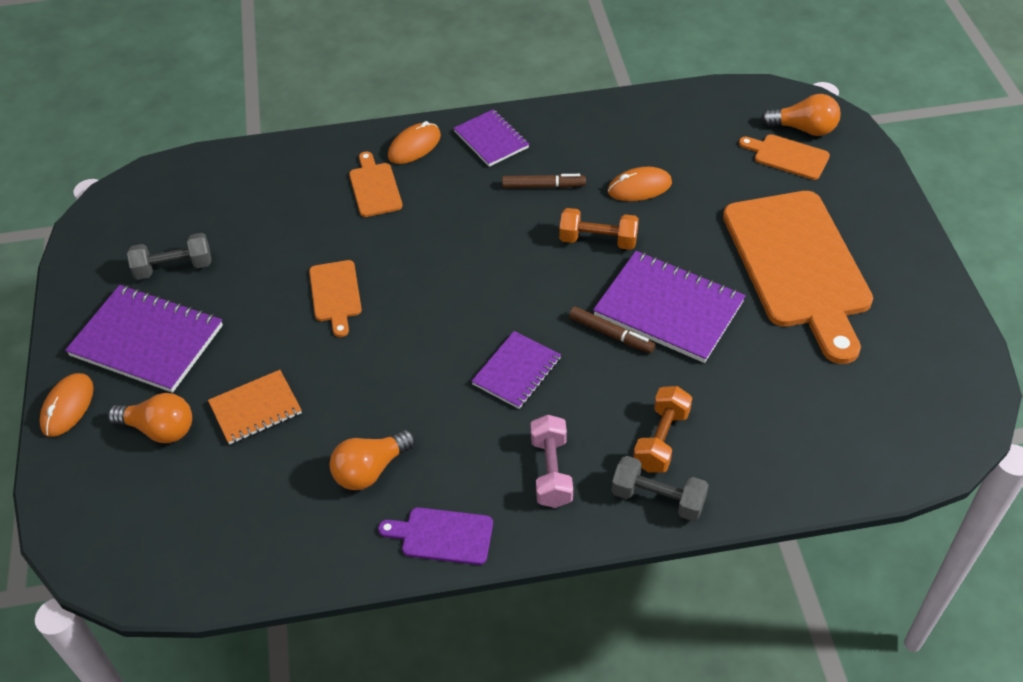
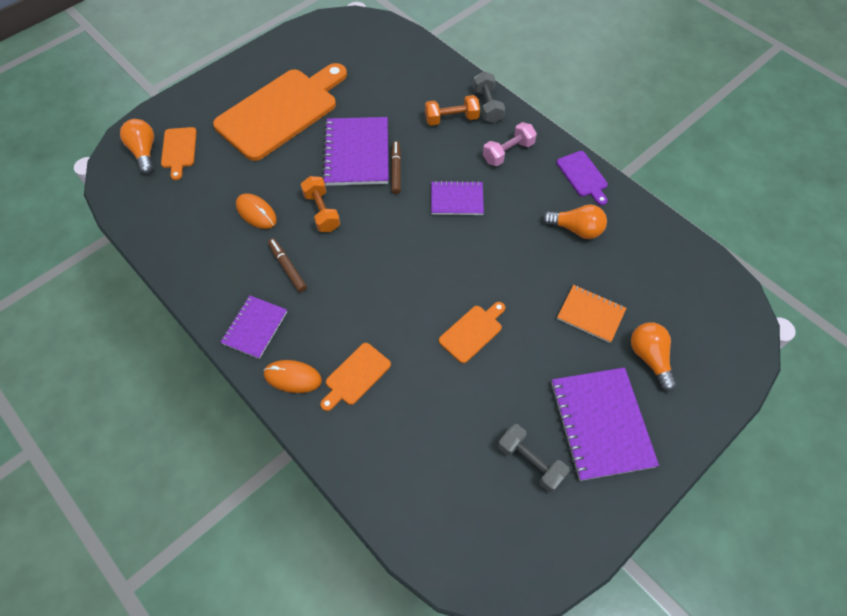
camera: 125 degrees left, 10 degrees up
orange mouse [39,373,94,437] -> none

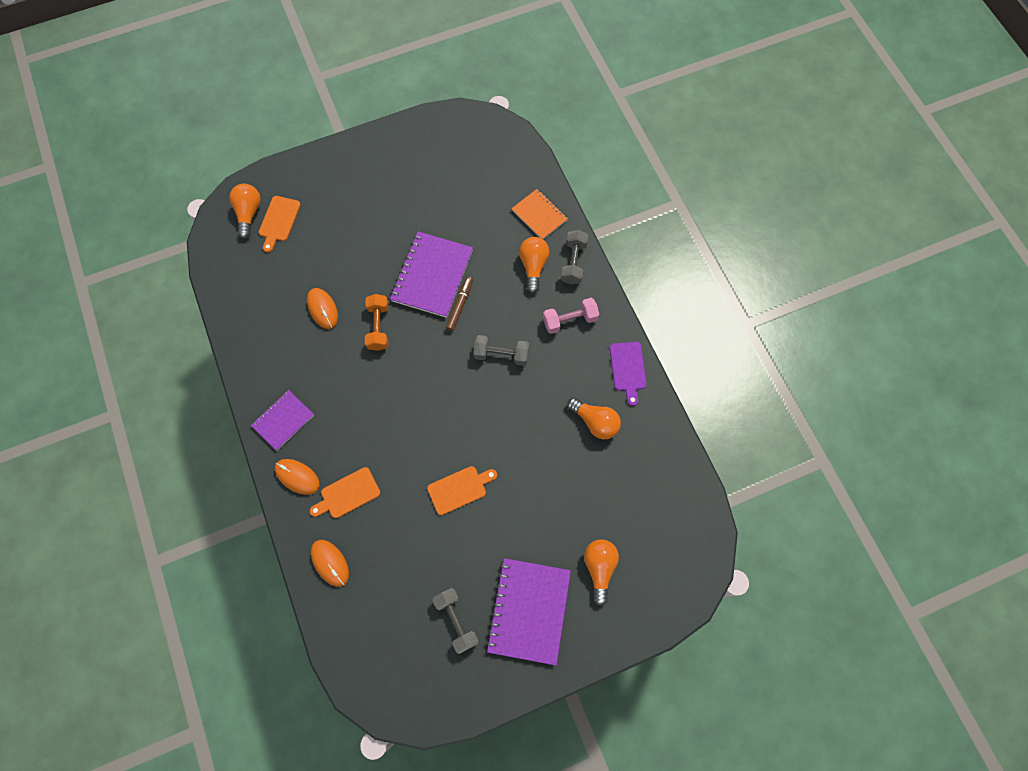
camera: 20 degrees right, 10 degrees up
orange cutting board [213,63,347,161] -> none
brown marker [268,238,307,292] -> none
orange dumbbell [425,95,480,126] -> orange light bulb [519,237,549,293]
purple notebook [431,181,484,215] -> grey dumbbell [473,335,529,366]
orange notebook [557,285,626,343] -> orange notebook moved to [511,189,568,239]
none -> orange mouse [311,540,349,587]

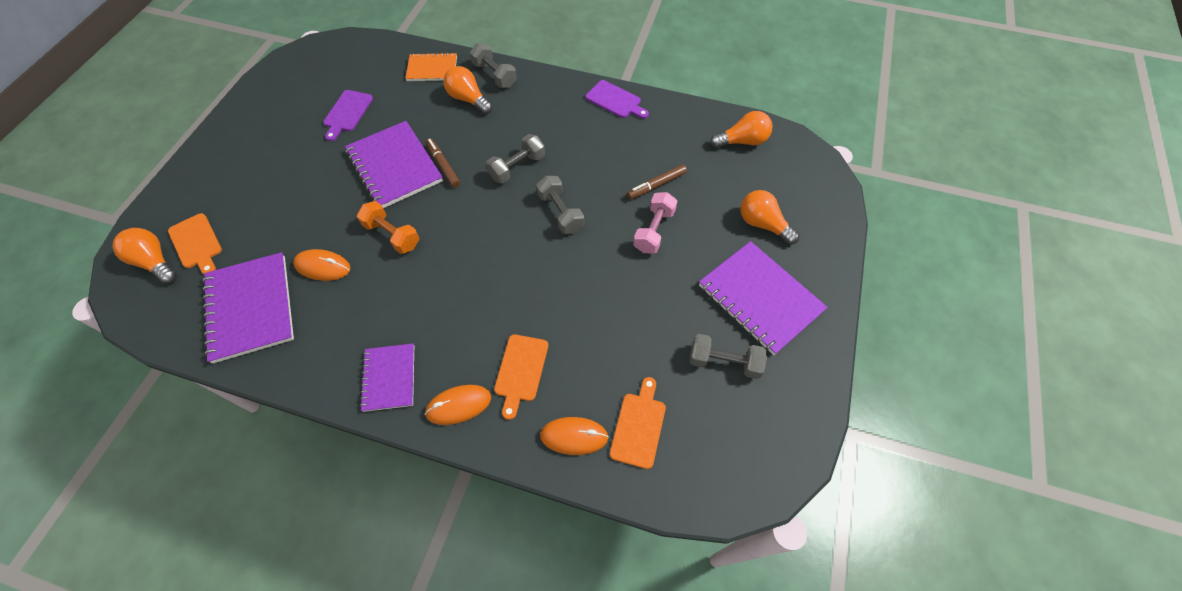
camera: 50 degrees left, 10 degrees down
orange cutting board [427,466,497,515] -> orange cutting board moved to [610,377,666,469]
pink dumbbell [543,298,599,334] -> pink dumbbell moved to [633,192,677,253]
orange light bulb [567,397,621,439] -> orange light bulb moved to [710,111,773,148]
none -> purple notebook [202,252,294,363]
none -> purple cutting board [323,90,373,141]
none -> grey dumbbell [536,176,584,234]
none -> brown marker [627,165,687,199]

